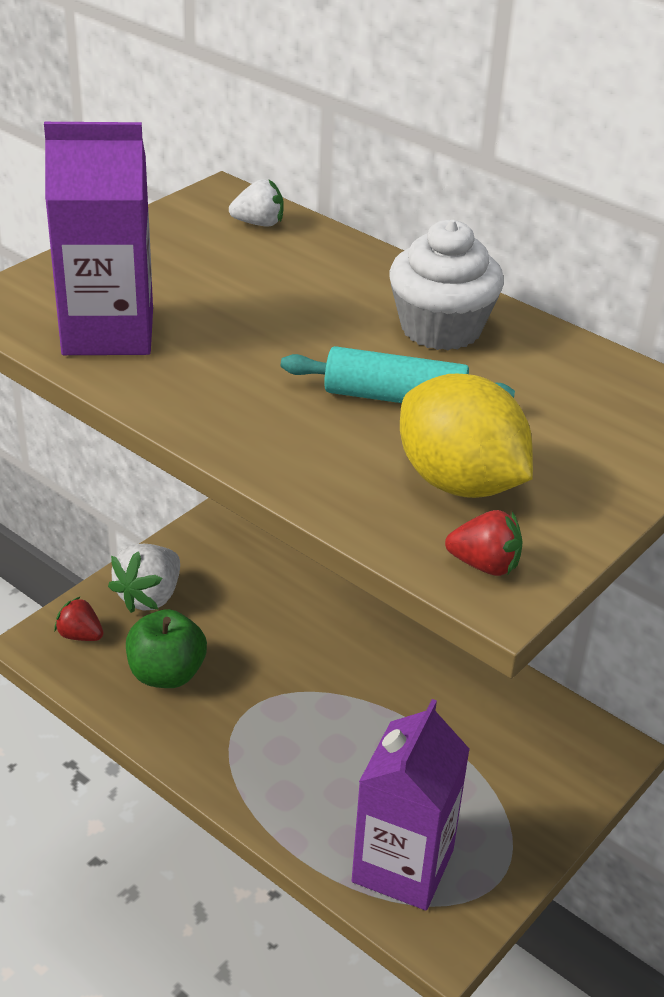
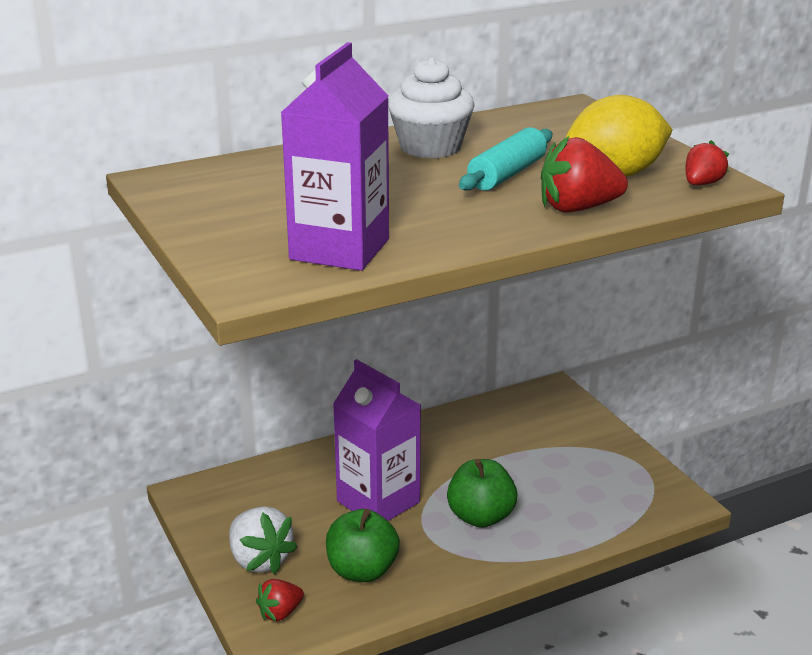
camera: 65 degrees left, 10 degrees down
white strawberry [229,179,284,227] -> none
purple carton [352,699,470,910] -> purple carton moved to [333,359,421,521]
none -> green apple [447,459,517,528]
none -> red strawberry [541,136,628,213]

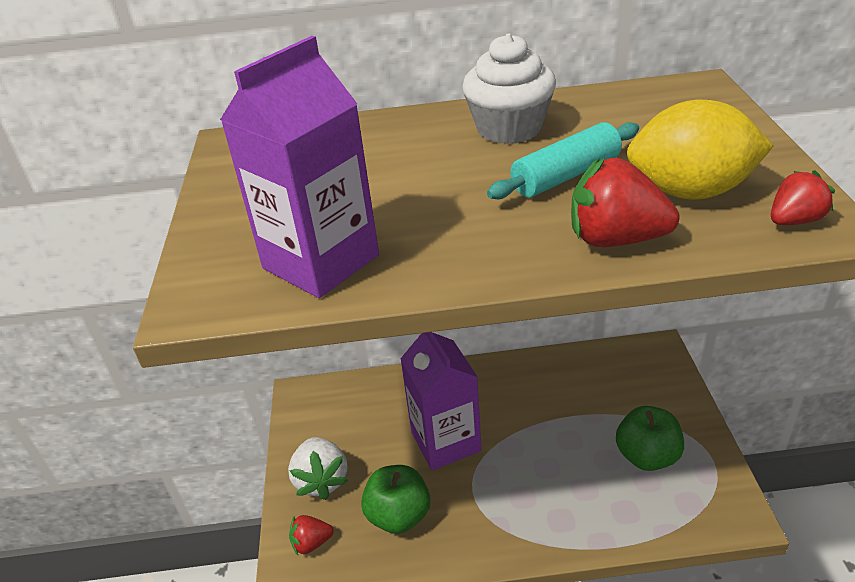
camera: 25 degrees right, 10 degrees up
green apple [447,459,517,528] -> green apple moved to [616,406,684,471]

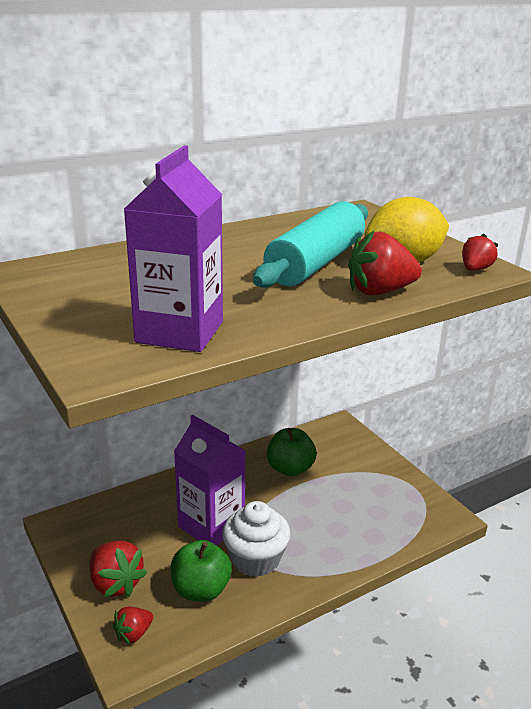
camera: 30 degrees left, 10 degrees down
white strawberry [288,437,349,500] -> red strawberry [90,541,147,597]
white cupcake [462,34,556,144] -> white cupcake moved to [222,501,290,577]
turquoise rolling pin [487,122,639,199] -> turquoise rolling pin [253,201,368,288], size x1.62
green apple [616,406,684,471] -> green apple moved to [267,428,316,476]

